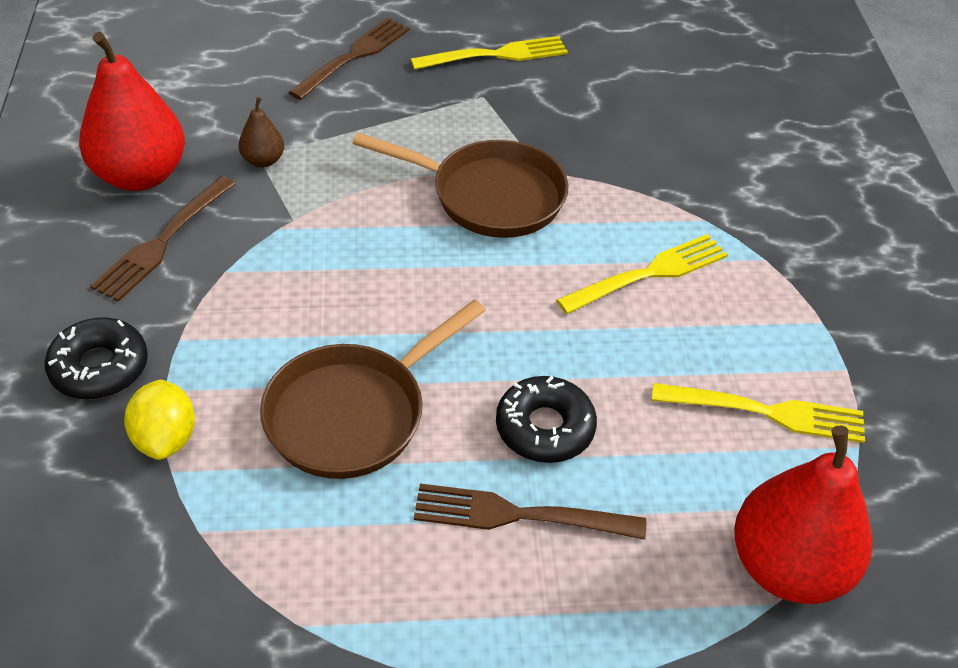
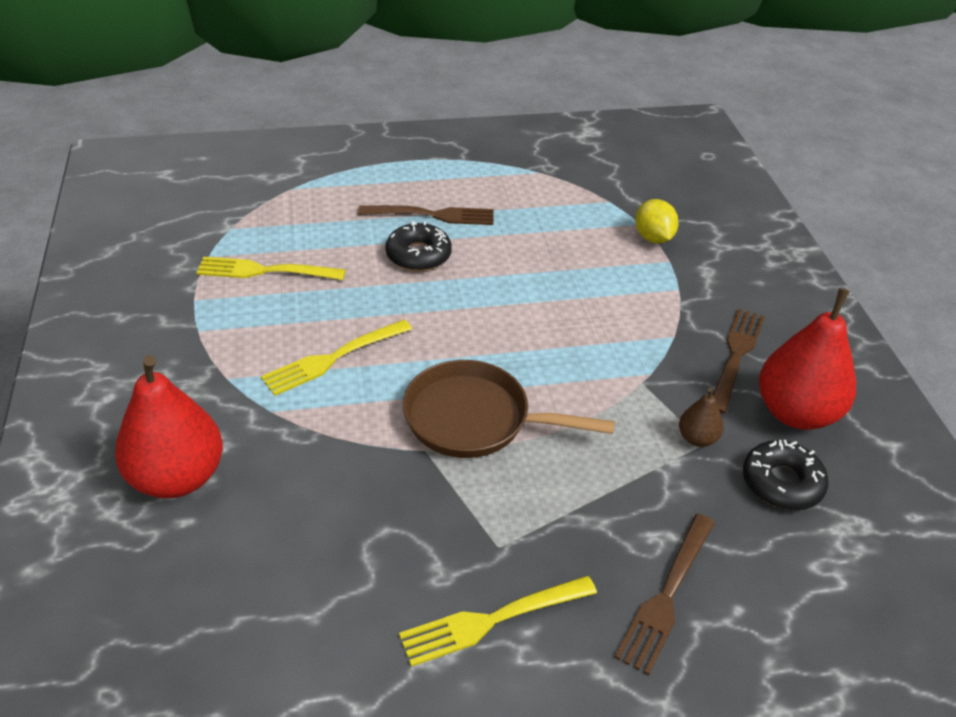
camera: 175 degrees right, 5 degrees down
black donut [45,317,148,399] -> black donut moved to [743,440,829,510]
brown pan [260,300,486,479] -> none
red pear [734,426,872,604] -> red pear moved to [115,355,223,498]

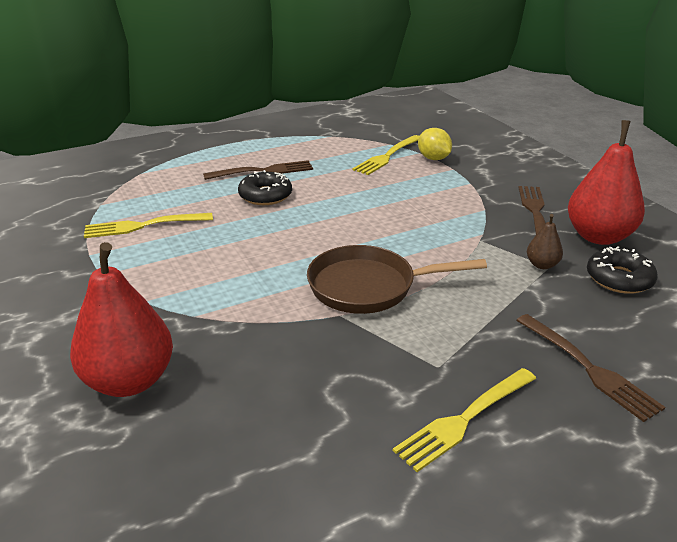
camera: 15 degrees left, 10 degrees down
yellow fork [261,319,412,396] -> yellow fork moved to [352,135,419,175]
brown fork [614,514,715,675] -> brown fork turned 45 degrees counterclockwise [516,314,665,422]

